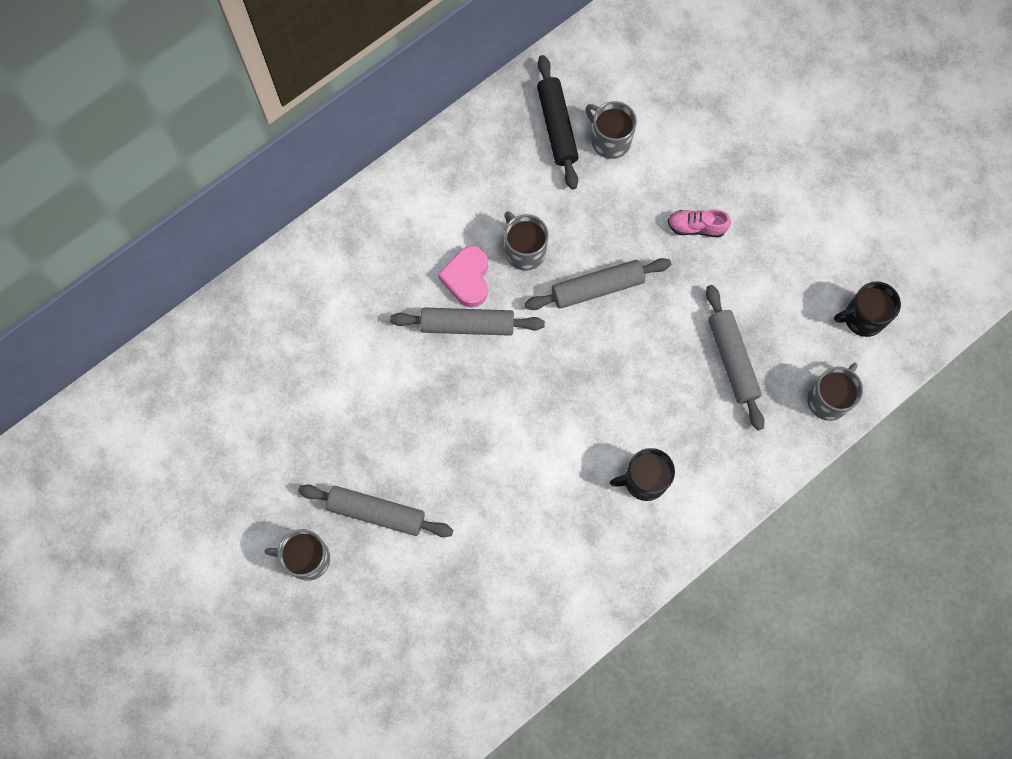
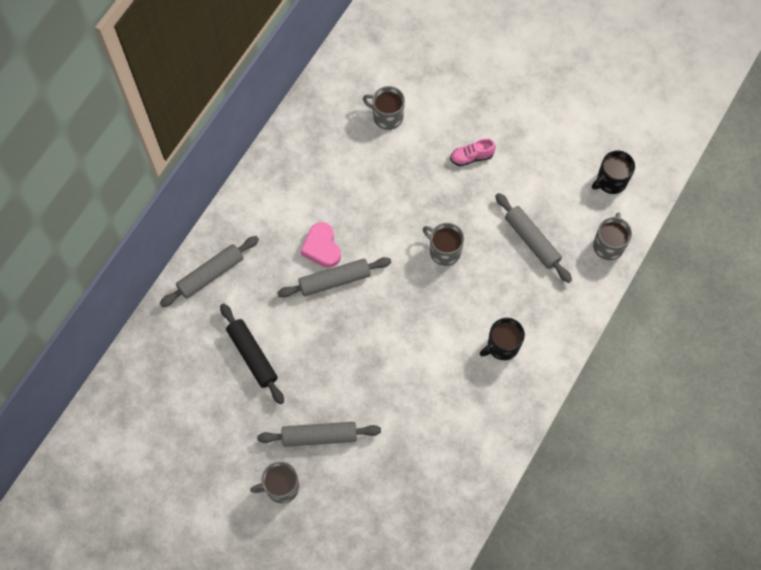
camera: 20 degrees left, 5 degrees down
grey mug [504,211,548,270] -> grey mug moved to [423,223,464,266]
grey rolling pin [525,258,671,310] -> grey rolling pin moved to [160,236,259,307]
black rolling pin [537,55,579,190] -> black rolling pin moved to [220,303,284,404]

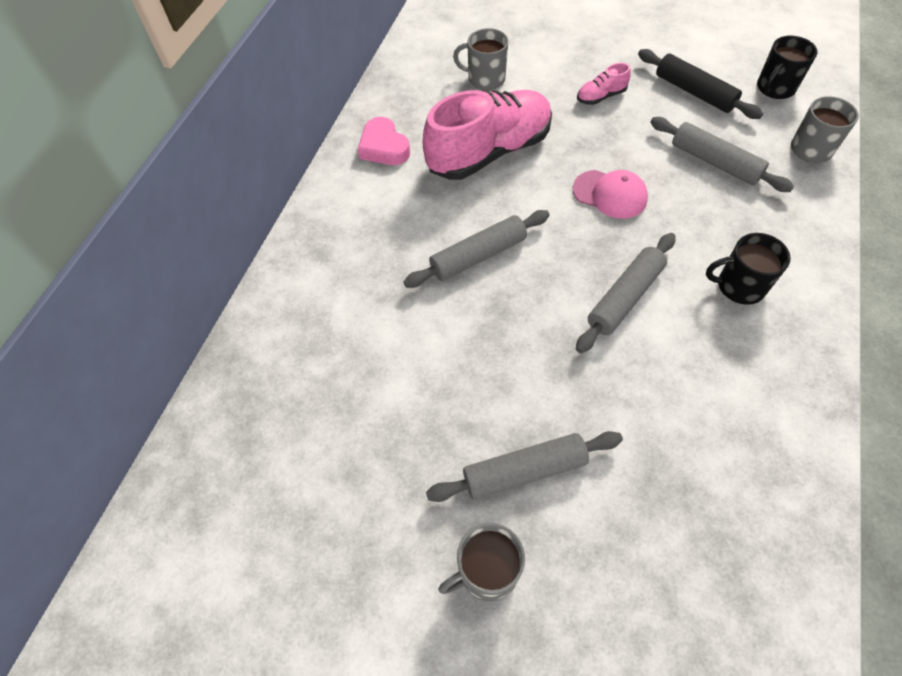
camera: 10 degrees left, 10 degrees down
grey rolling pin [160,236,259,307] -> grey rolling pin moved to [576,233,676,353]
black rolling pin [220,303,284,404] -> black rolling pin moved to [638,49,763,119]
pink heart [300,222,341,268] -> pink heart moved to [358,117,410,165]
grey mug [423,223,464,266] -> pink cap [573,170,648,219]
black mug [480,318,525,360] -> black mug turned 45 degrees clockwise [706,233,791,305]
none -> pink shoe [423,90,552,180]

